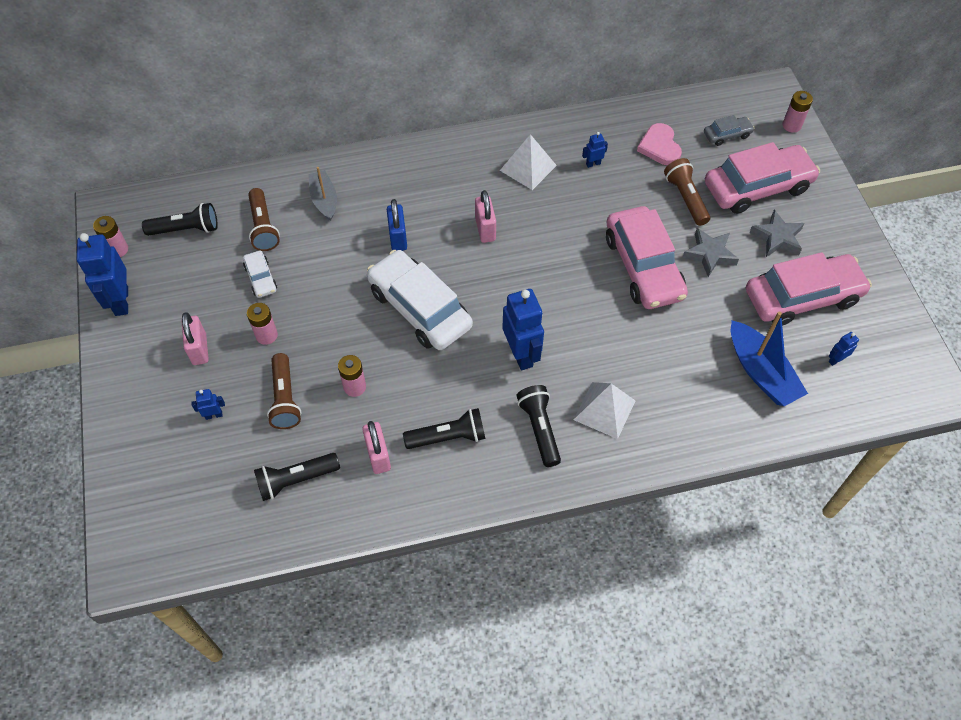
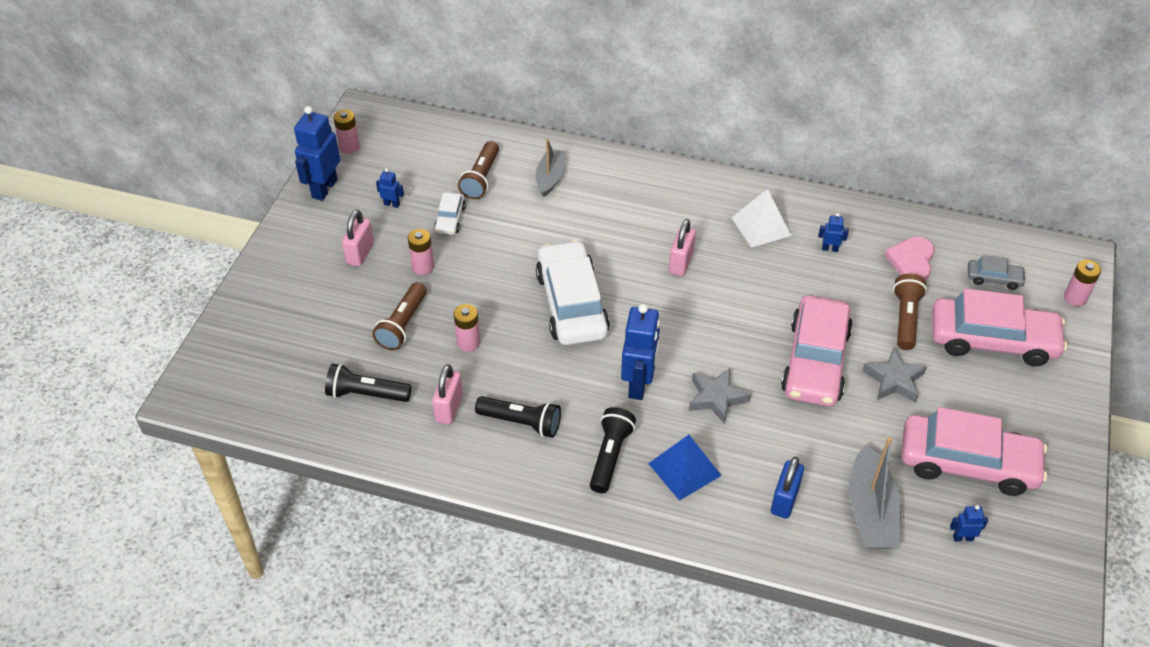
camera: 30 degrees right, 10 degrees down
black flashlight [142,203,218,236] -> none
blue robot [191,389,225,420] -> blue robot moved to [376,168,404,208]
blue padlock [387,199,407,251] -> blue padlock moved to [771,457,804,519]
white pyramid [573,382,636,439] -> blue pyramid [648,435,721,501]
blue boat [731,312,808,406] -> grey boat [849,437,901,549]
grey star [749,210,805,257] -> grey star moved to [689,368,751,424]

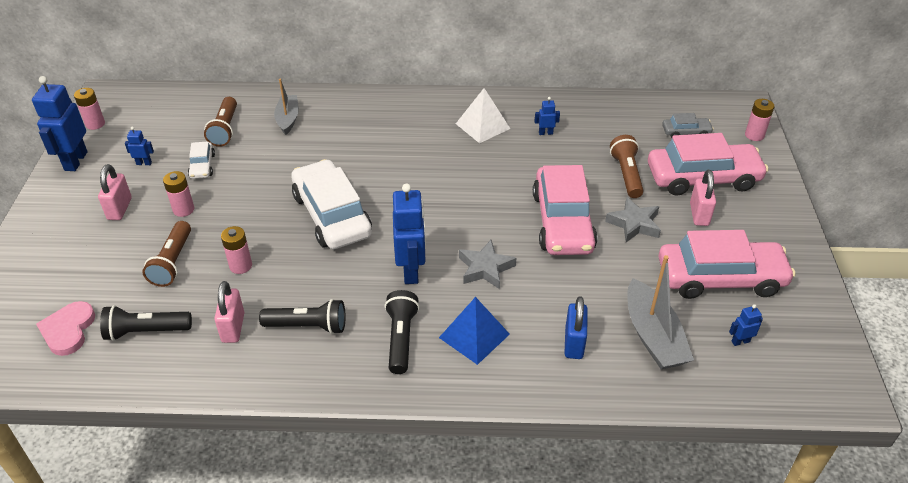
camera: 15 degrees left, 5 degrees down
pink padlock [669,219,696,276] -> pink padlock moved to [690,170,716,226]
pink heart [885,237,935,280] -> pink heart moved to [36,301,95,356]

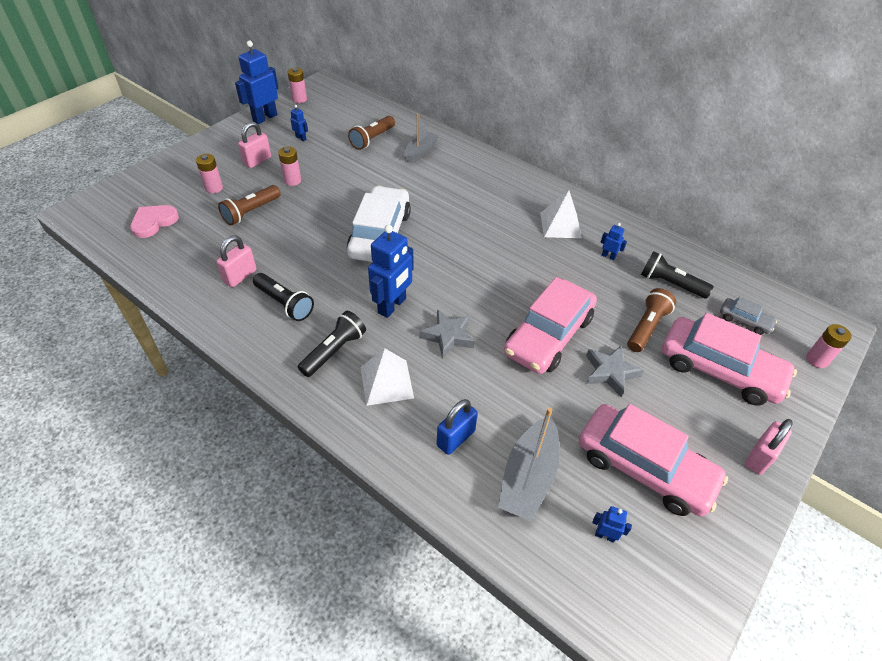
camera: 35 degrees right, 5 degrees up
black flashlight [100,305,192,341] -> black flashlight moved to [641,251,714,298]
white car [188,141,215,179] -> none
pink battery [221,226,252,274] -> pink battery moved to [196,154,223,193]
blue pyramid [439,297,510,365] -> white pyramid [361,348,414,406]
pink padlock [690,170,716,226] -> pink padlock moved to [745,419,793,475]

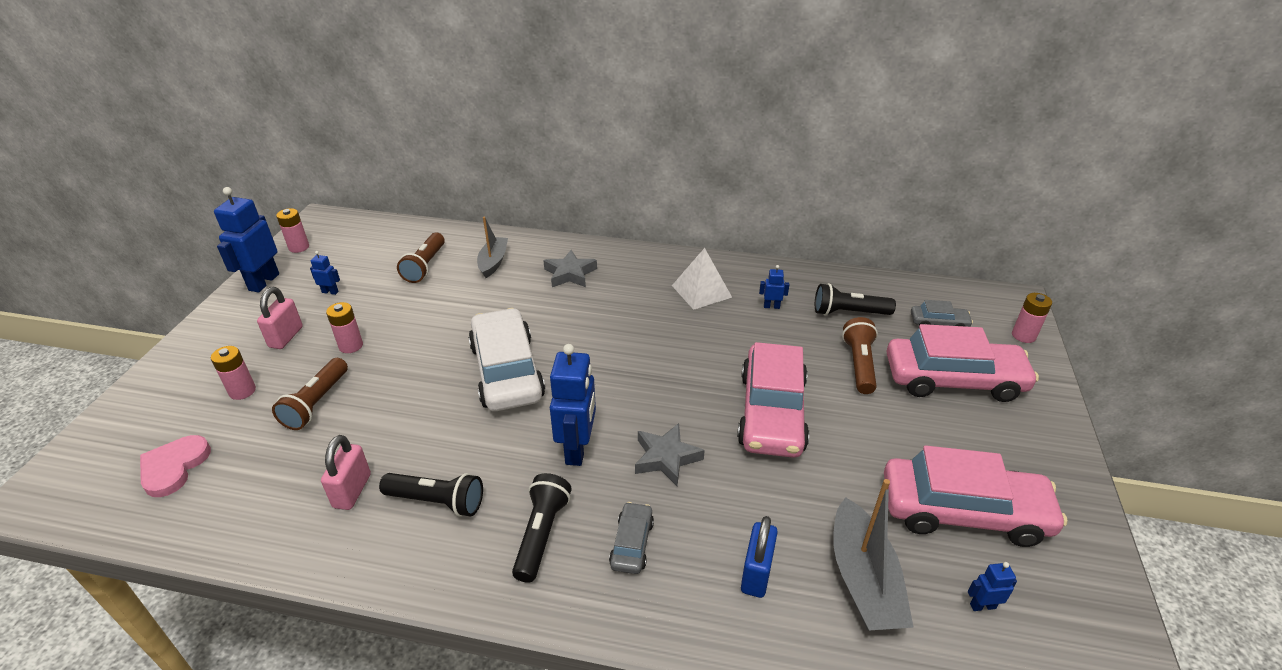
camera: 25 degrees left, 10 degrees down
white pyramid [361,348,414,406] -> grey car [609,502,654,574]
grey star [586,345,644,397] -> grey star moved to [543,250,597,287]
pink padlock [745,419,793,475] -> none

